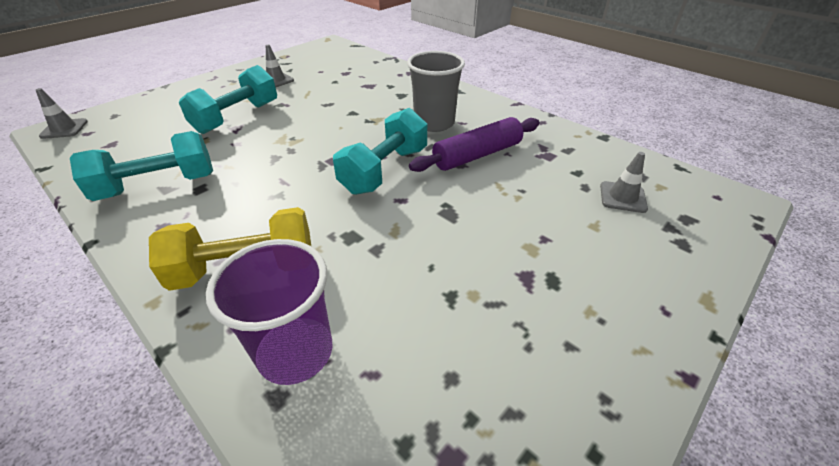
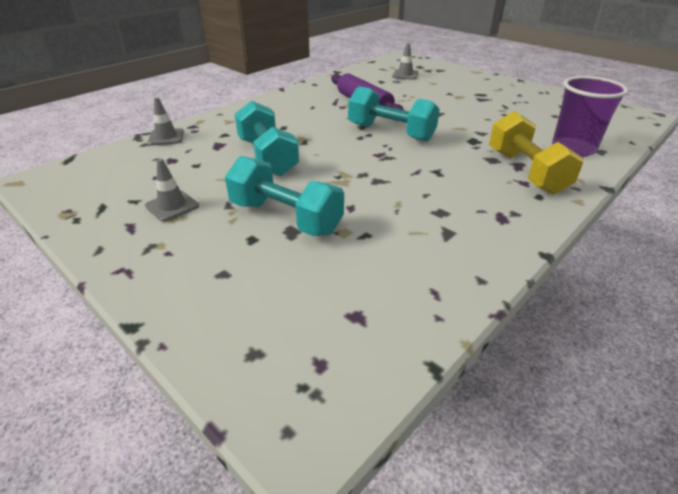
camera: 90 degrees left, 5 degrees down
grey traffic cone [36,88,88,139] -> grey traffic cone moved to [148,97,184,145]
turquoise dumbbell [70,131,213,201] -> turquoise dumbbell moved to [234,101,299,176]
grey cup [407,51,465,132] -> none

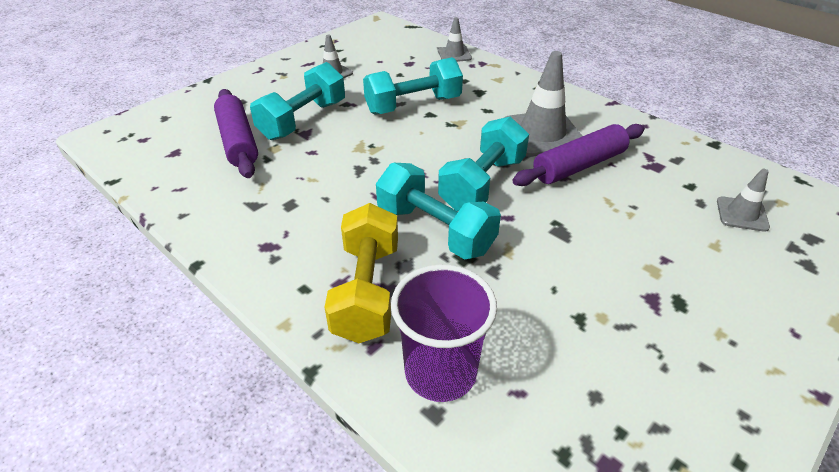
camera: 90 degrees right, 5 degrees up
yellow dumbbell [489,111,584,195] -> yellow dumbbell turned 75 degrees counterclockwise [324,203,398,343]
none -> purple rolling pin [214,89,258,178]
none -> turquoise dumbbell [376,163,501,259]
none -> grey traffic cone [504,51,582,157]

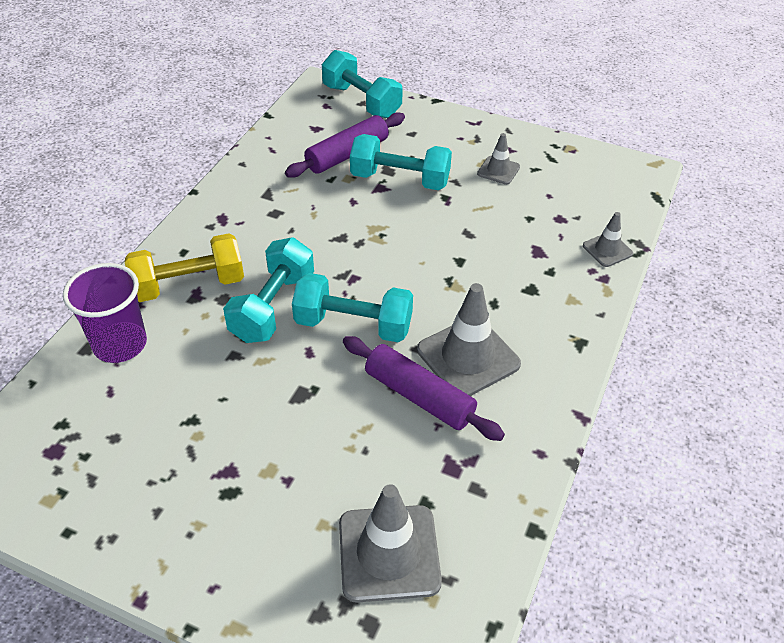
camera: 70 degrees right, 5 degrees up
turquoise dumbbell [363,57,463,115] -> turquoise dumbbell moved to [322,50,403,118]
grey traffic cone [717,169,770,232] -> grey traffic cone [339,484,442,603], size x1.86

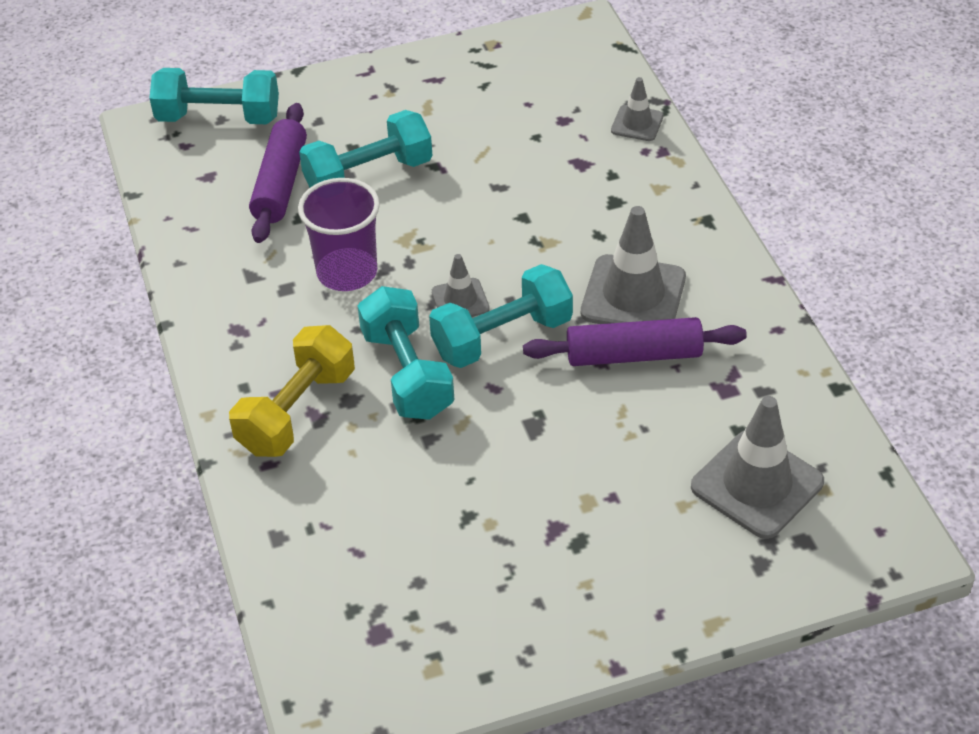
camera: 40 degrees left, 0 degrees up
purple cup [63,263,147,363] -> purple cup moved to [298,178,380,291]
grey traffic cone [477,133,520,185] -> grey traffic cone moved to [432,254,490,317]

